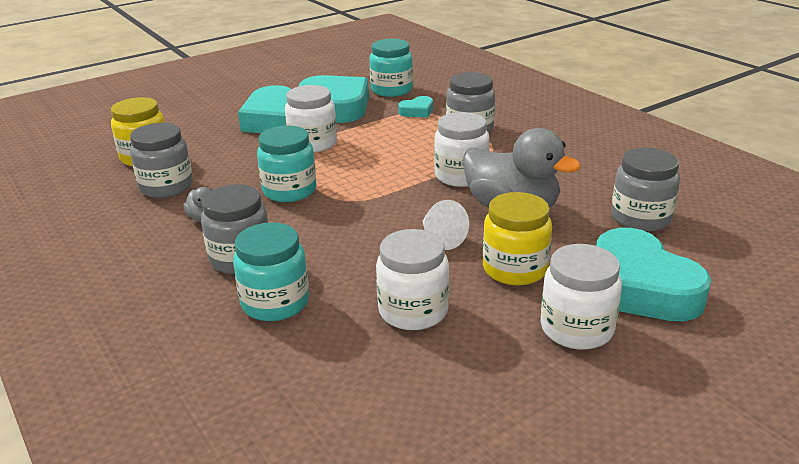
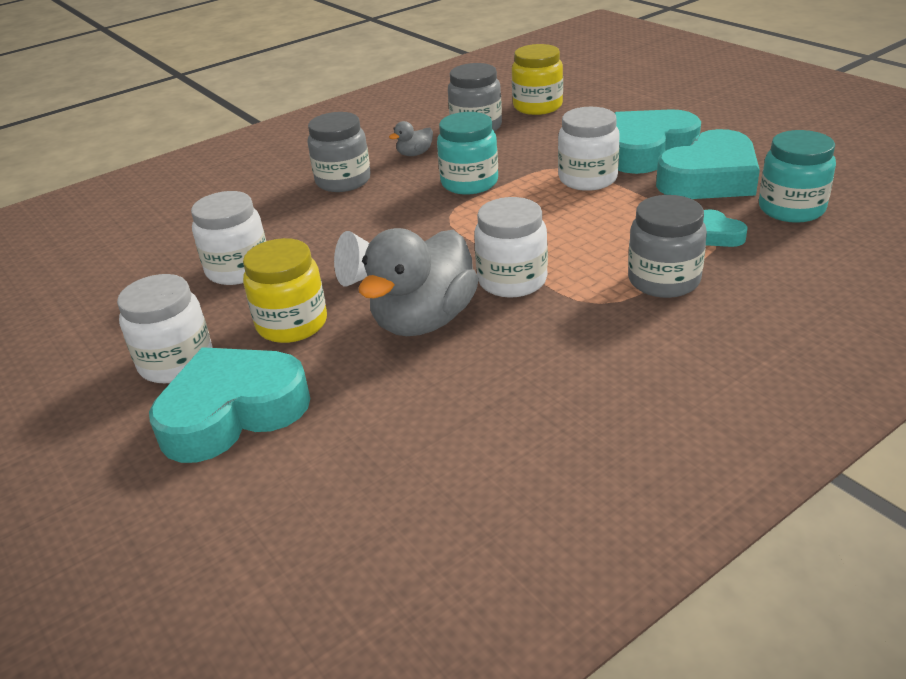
camera: 90 degrees right, 5 degrees up
turquoise jar [233,222,309,321] -> none
grey jar [611,148,680,232] -> none

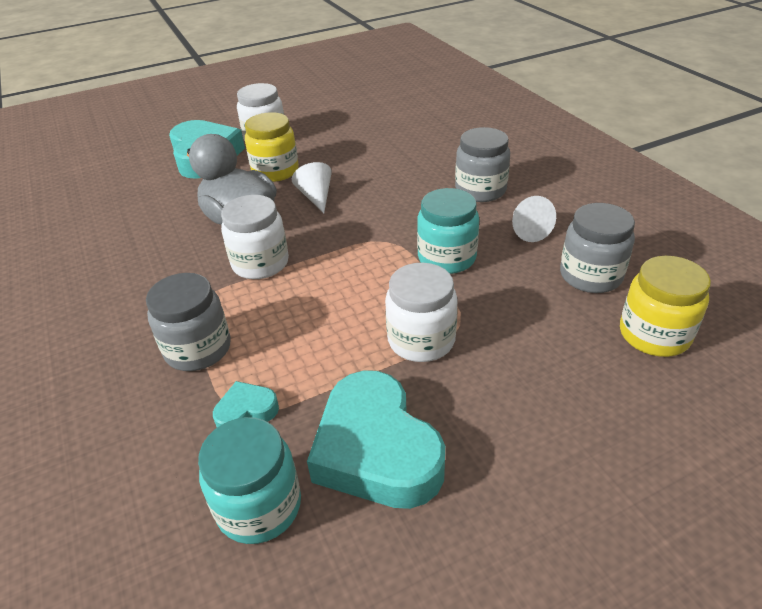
camera: 100 degrees right, 5 degrees up
white jar [191,191,266,285] -> none
grey duck [389,121,433,156] -> white cone [512,196,556,242]
turquoise heart [615,109,701,174] -> none

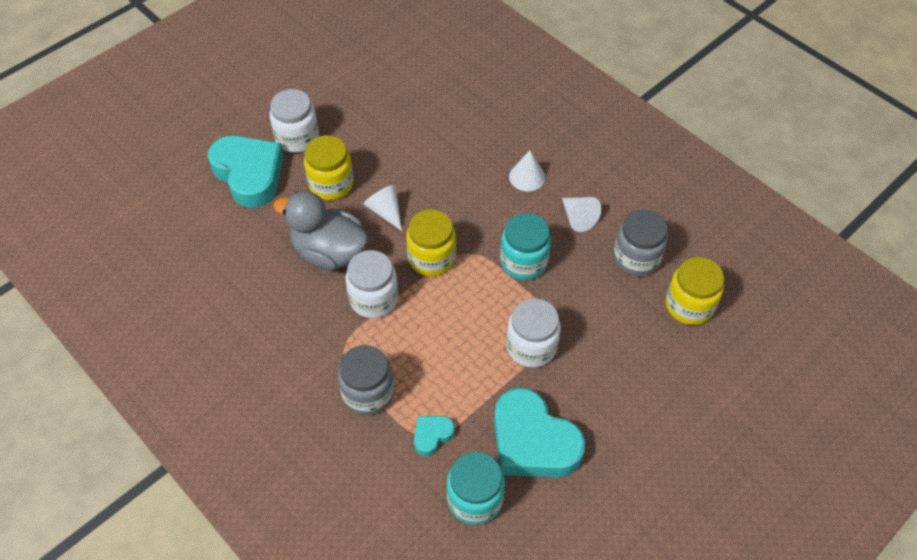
camera: 20 degrees left, 15 degrees up
grey jar [455,127,510,202] -> white cone [509,150,545,192]
none -> yellow jar [406,210,456,276]

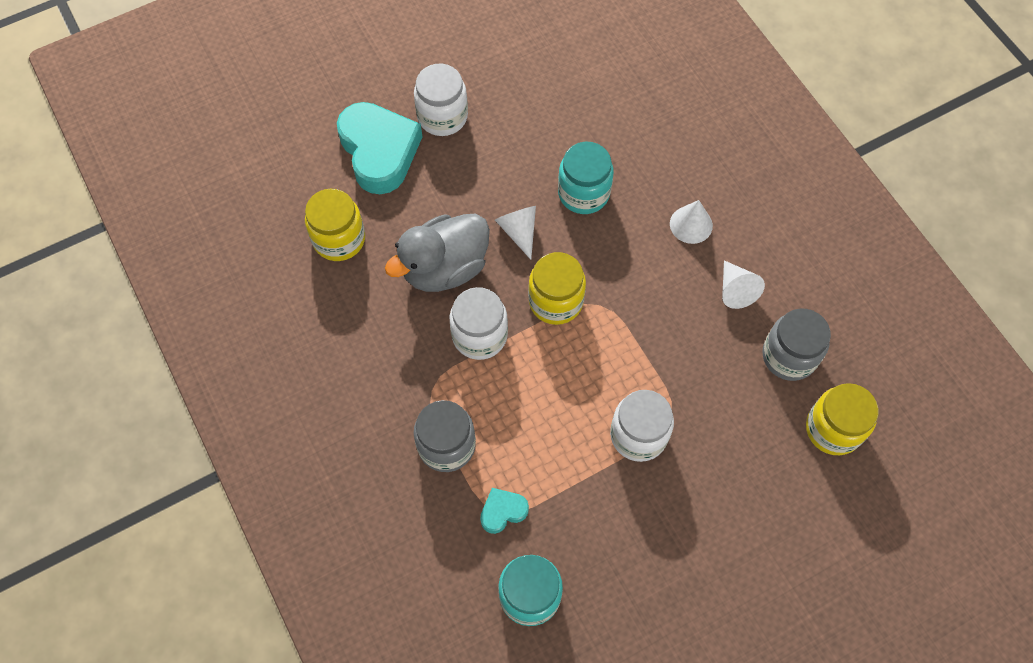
camera: 15 degrees right, 10 degrees up
grey duck [273,191,369,270] -> grey duck turned 75 degrees counterclockwise [385,214,490,292]
yellow jar [304,135,354,200] -> yellow jar moved to [305,189,365,261]
turquoise heart [494,388,586,478] -> none
turquoise jar [500,213,551,280] -> turquoise jar moved to [558,142,614,214]

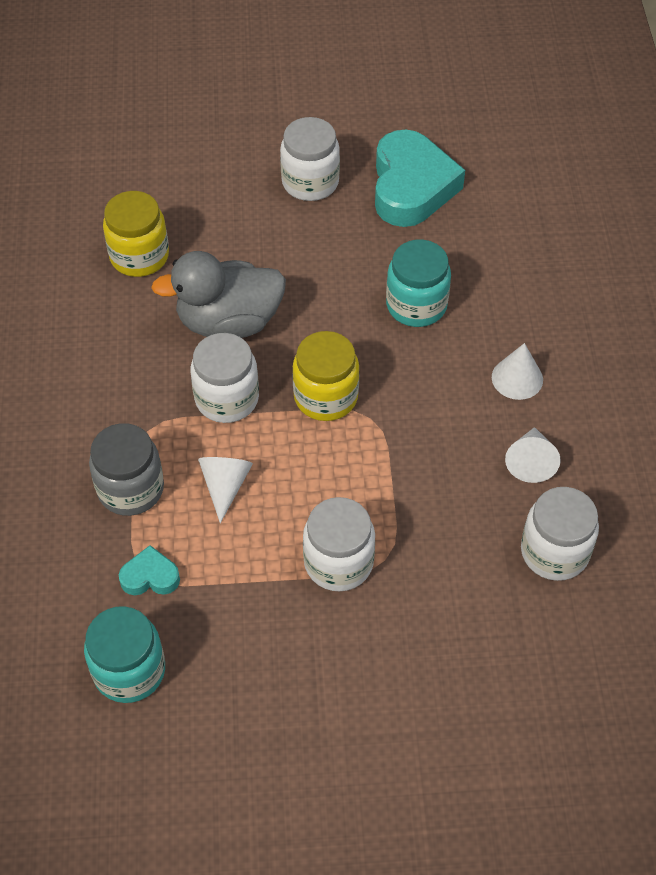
camera: 25 degrees right, 10 degrees down
turquoise heart [337,102,422,194] -> turquoise heart moved to [375,130,465,227]
white cone [495,206,536,260] -> white cone moved to [198,457,253,523]
grey jar [762,309,831,381] -> white jar [521,487,599,581]
yellow jar [806,383,879,455] -> none

